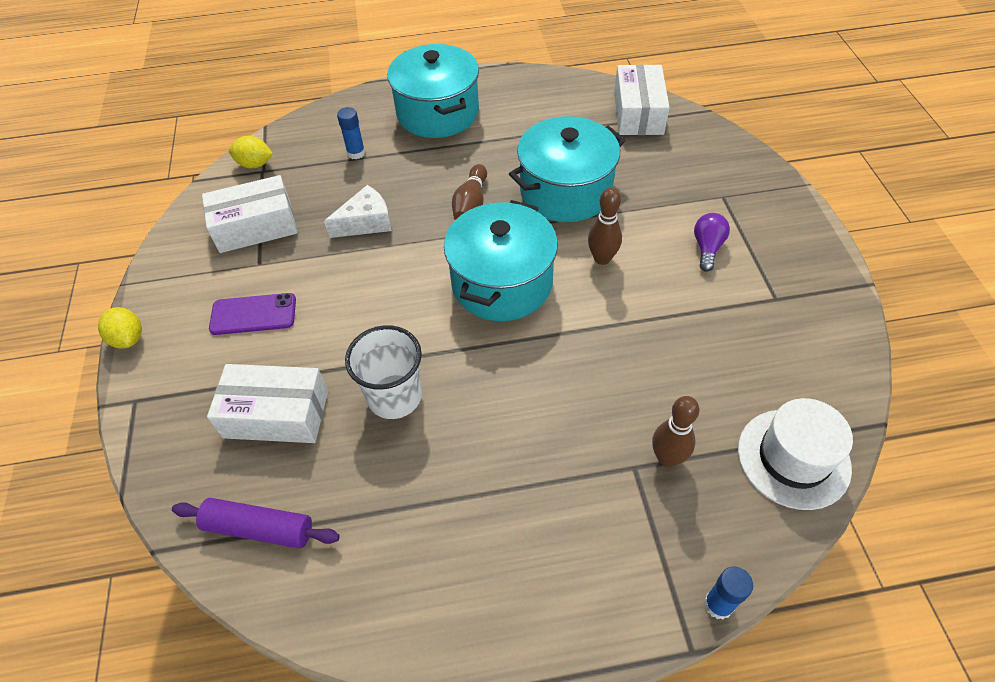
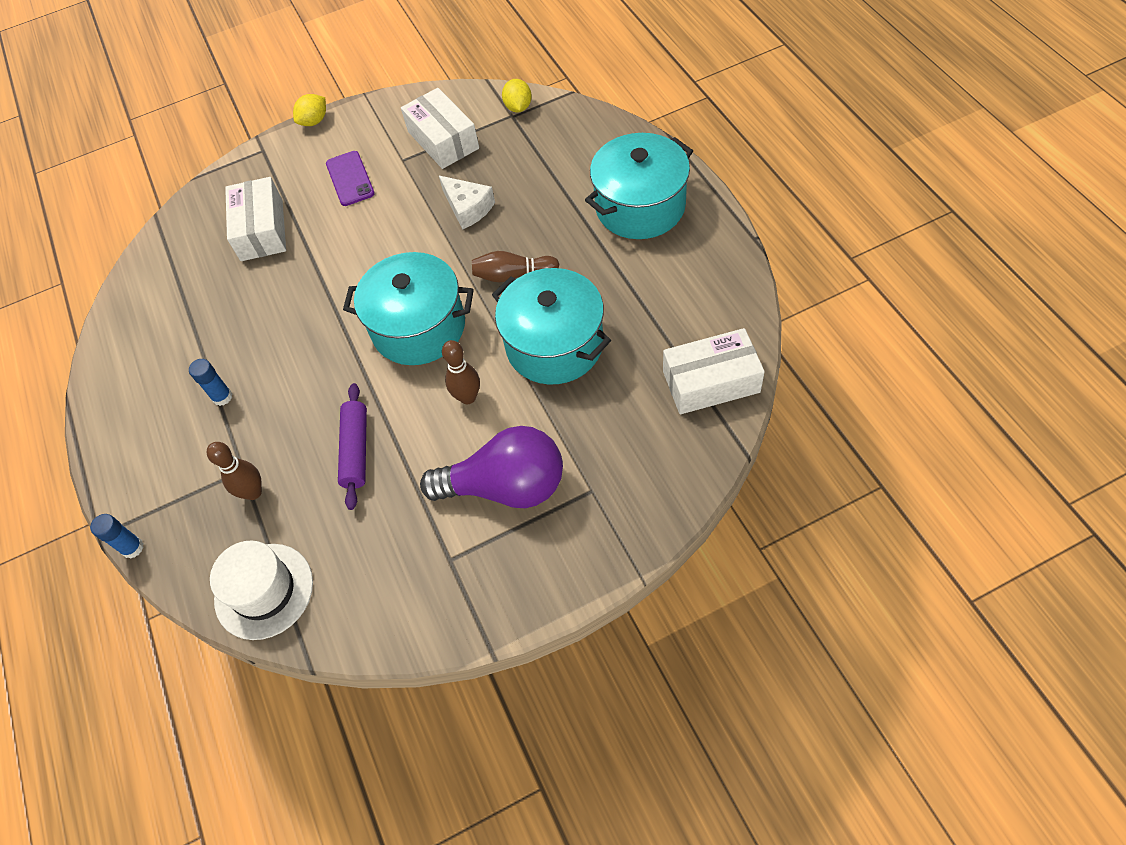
camera: 80 degrees right, 5 degrees up
purple rolling pin [172,498,340,549] -> purple rolling pin moved to [338,383,367,510]
blue glue stick [337,107,365,159] -> blue glue stick moved to [189,359,232,406]
white cup [345,325,422,419] -> none
purple light bulb [694,213,730,272] -> purple light bulb [420,426,563,508], size x2.15

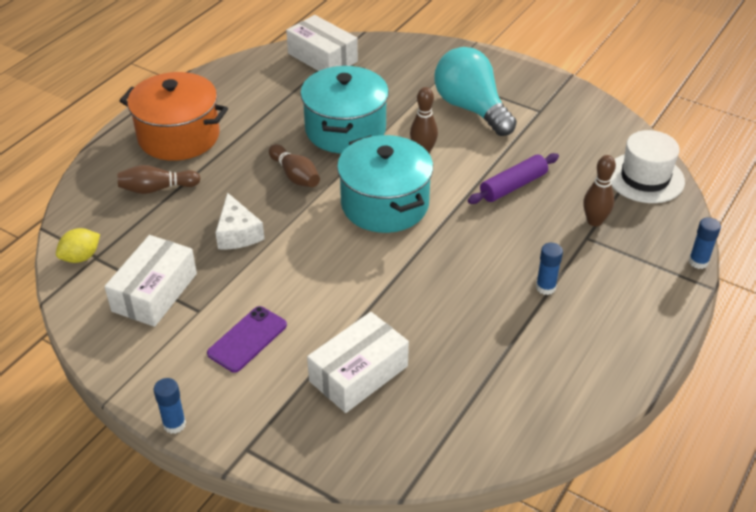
camera: 130 degrees left, 15 degrees down
yellow lemon [293,94,326,126] -> blue glue stick [154,378,186,434]
purple light bulb [420,426,563,508] -> turquoise light bulb [435,47,517,136]
white cheese [439,176,495,229] -> white cheese turned 150 degrees clockwise [216,192,265,249]
turquoise pot [585,133,693,239] -> orange pot [119,72,228,161]
none -> brown bowling pin [118,165,201,194]

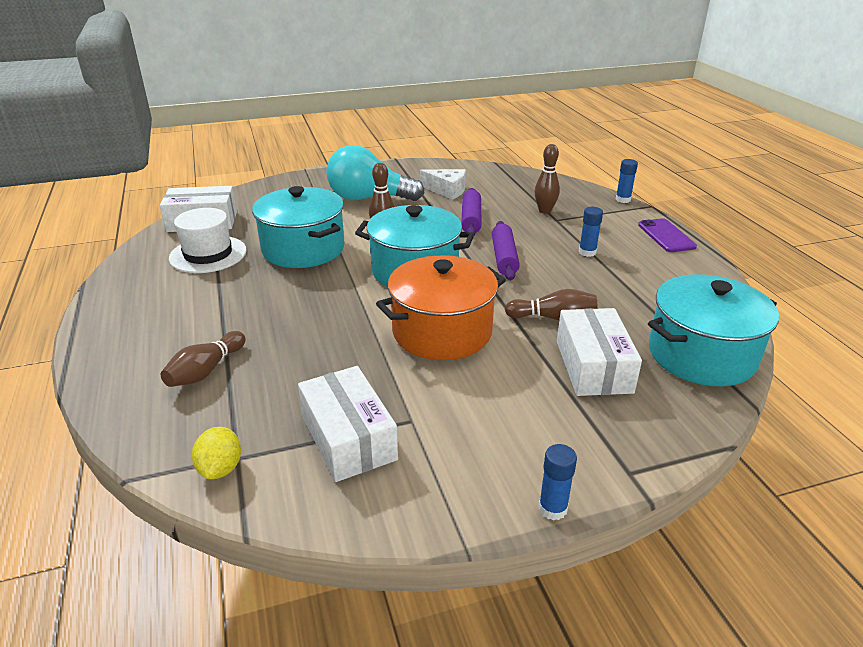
camera: 50 degrees left, 10 degrees down
orange pot [119,72,228,161] -> orange pot moved to [376,255,506,360]
purple phone [207,306,287,373] -> purple phone moved to [638,219,697,252]
white cheese [216,192,265,249] -> white cheese moved to [420,169,466,200]
brown bowling pin [269,144,320,187] -> brown bowling pin moved to [505,289,598,320]
white hat [611,130,685,203] -> white hat moved to [169,208,247,273]
none -> purple rolling pin [492,221,520,280]
none -> turquoise pot [648,274,779,386]

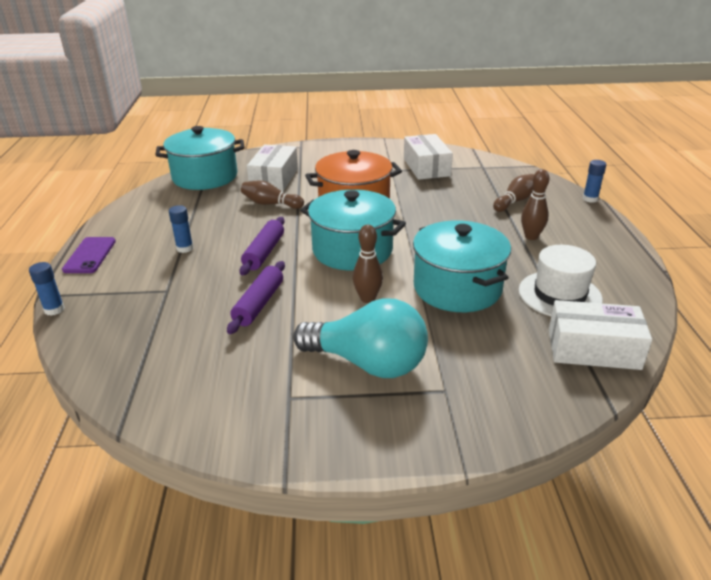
camera: 165 degrees left, 0 degrees up
yellow lemon [192,427,241,479] -> none
white cheese [420,169,466,200] -> none
brown bowling pin [534,144,560,214] -> brown bowling pin moved to [521,169,549,240]
blue glue stick [538,444,577,521] -> blue glue stick moved to [583,160,606,203]

